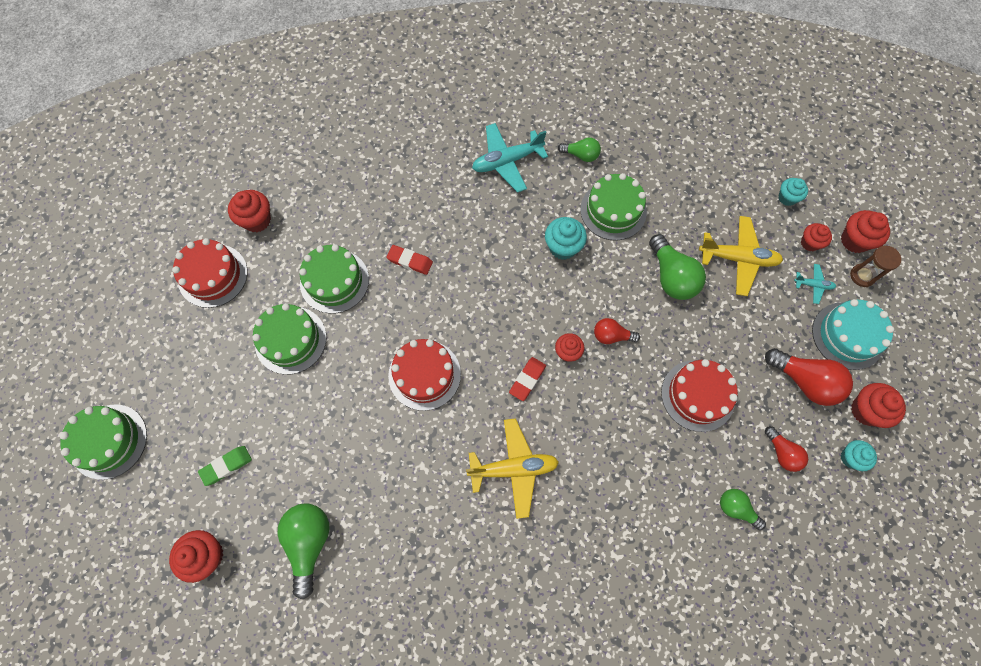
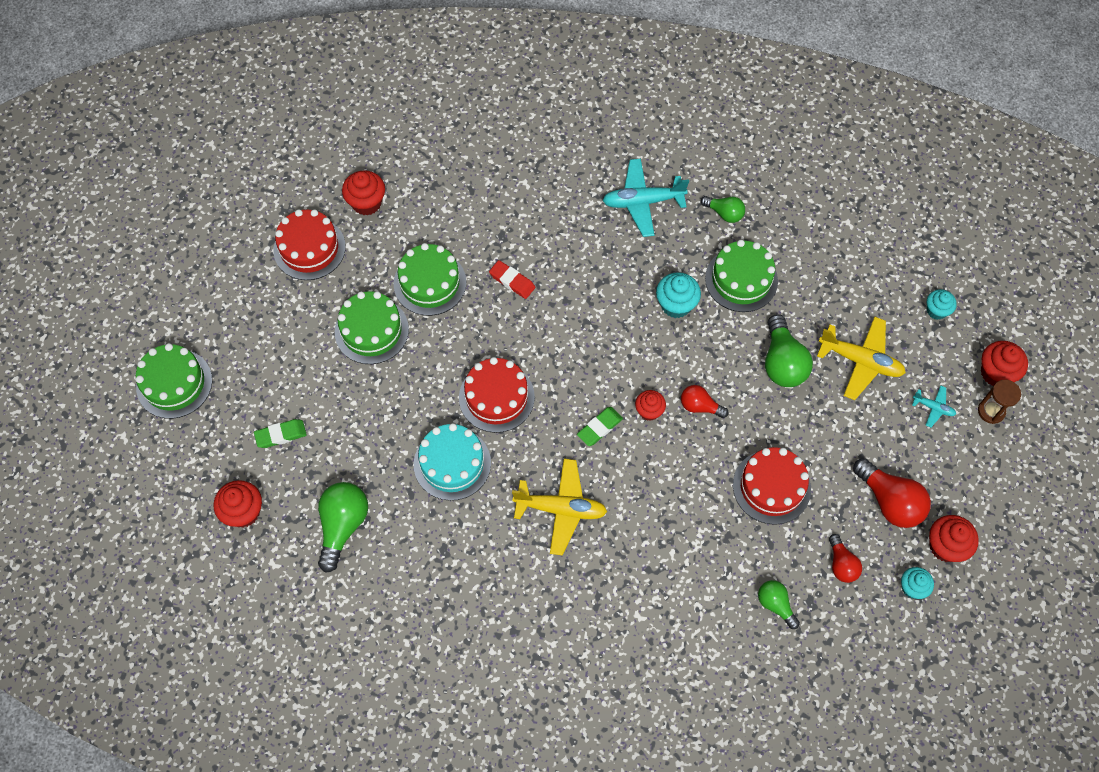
camera: 15 degrees right, 5 degrees down
red eraser [509,357,546,401] -> green eraser [577,407,623,446]
red cupcake [801,223,832,252] -> none
turquoise cake [812,299,894,370] -> turquoise cake moved to [414,423,491,501]

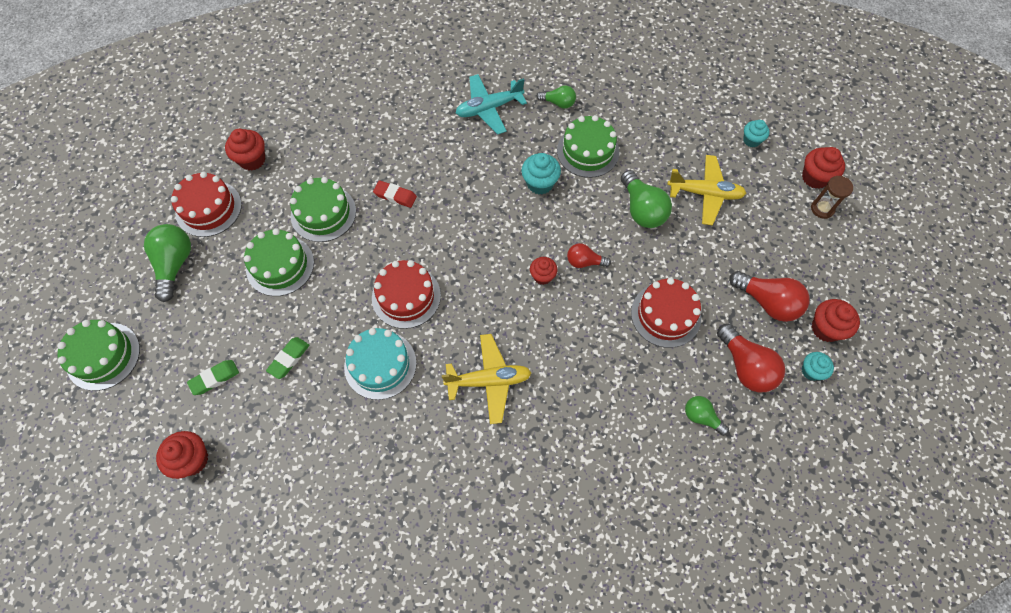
camera: 15 degrees left, 0 degrees up
green light bulb [318,482,368,573] -> green light bulb moved to [144,224,191,302]
green eraser [577,407,623,446] -> green eraser moved to [266,337,309,379]
red light bulb [829,534,862,583] -> red light bulb [717,324,785,392], size x1.70
turquoise plane [912,385,956,427] -> none

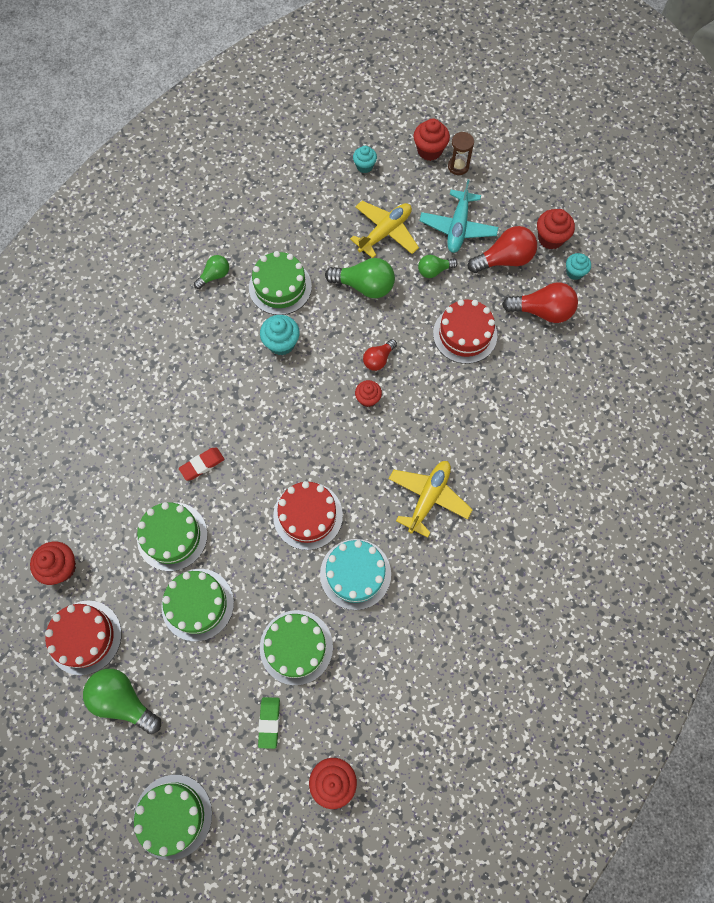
camera: 55 degrees left, 5 degrees up
green eraser [266,337,309,379] -> green cake [260,610,333,685]
turquoise plane [456,74,527,135] -> turquoise plane moved to [420,179,499,253]
green light bulb [685,396,729,436] -> green light bulb moved to [418,255,458,278]

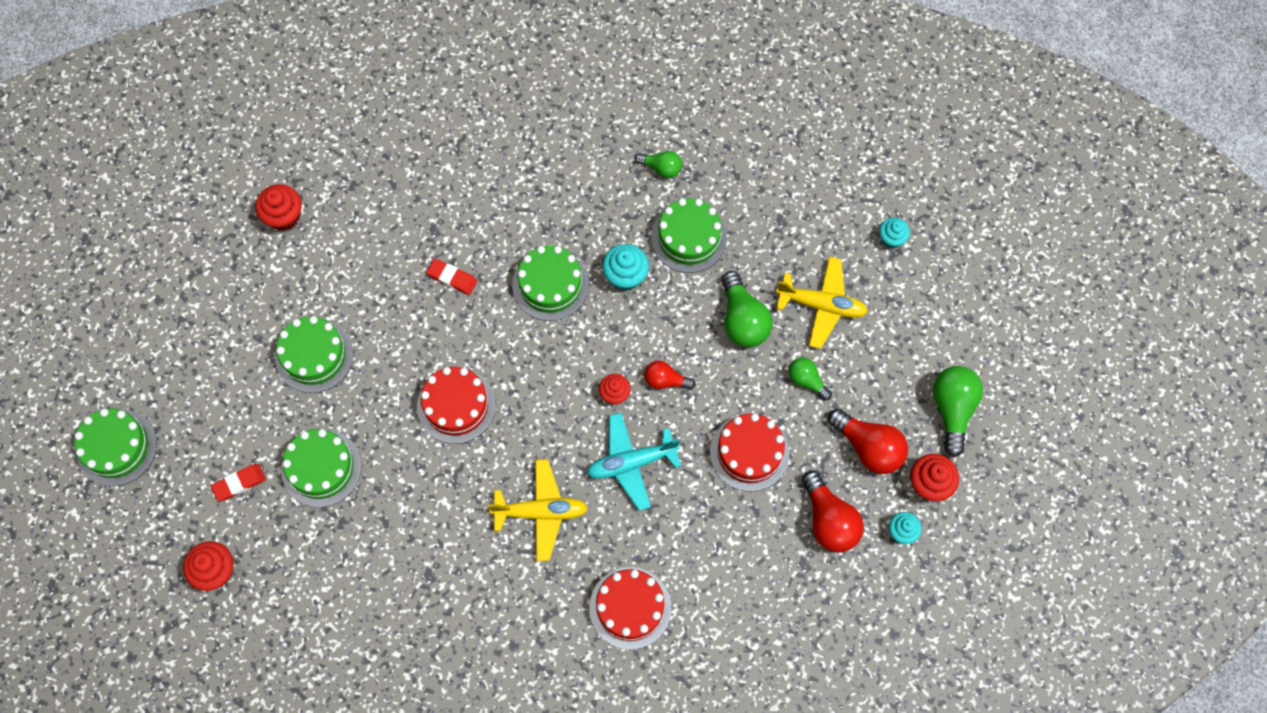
camera: 60 degrees right, 0 degrees up
red cake [45,600,121,675] -> red cake moved to [589,567,671,650]
green light bulb [83,669,161,734] -> green light bulb moved to [933,366,983,457]
green cake [137,502,208,571] -> green cake moved to [512,246,589,321]
green eraser [258,697,280,749] -> red eraser [211,464,266,501]
turquoise cake [320,539,391,610] -> none
red cupcake [414,118,450,161] -> none
turquoise plane [420,179,499,253] -> turquoise plane moved to [587,413,681,511]
brown hourglass [448,132,474,175] -> none

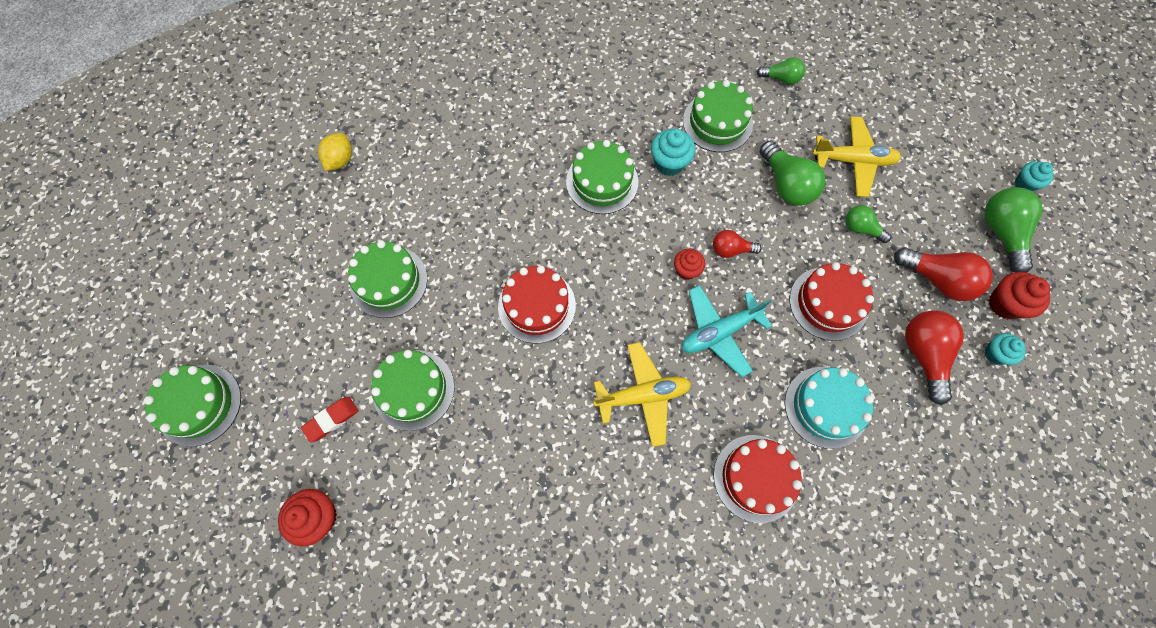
camera: 10 degrees left, 0 degrees up
red cupcake [256,184,302,231] -> yellow lemon [318,133,352,171]
red eraser [426,258,477,295] -> none
green light bulb [635,151,682,178] -> green light bulb moved to [757,58,805,84]
red light bulb [802,470,864,553] -> red light bulb turned 150 degrees counterclockwise [905,310,964,405]
turquoise cupcake [879,218,910,249] -> turquoise cupcake moved to [1015,161,1053,191]
none -> turquoise cake [785,367,874,449]

